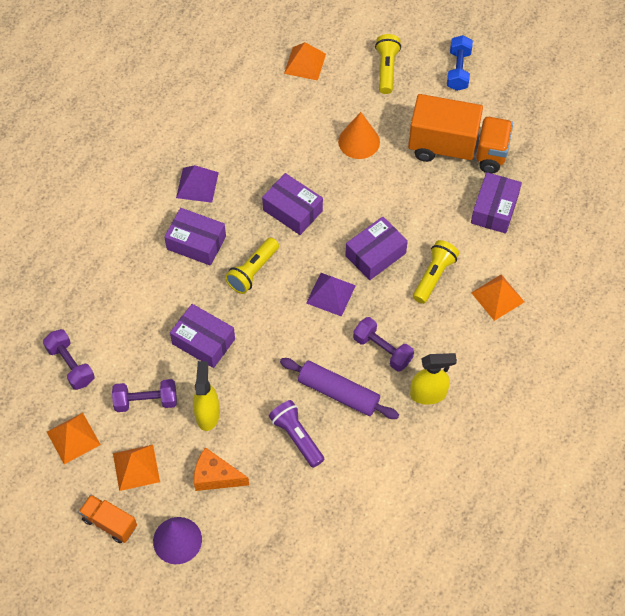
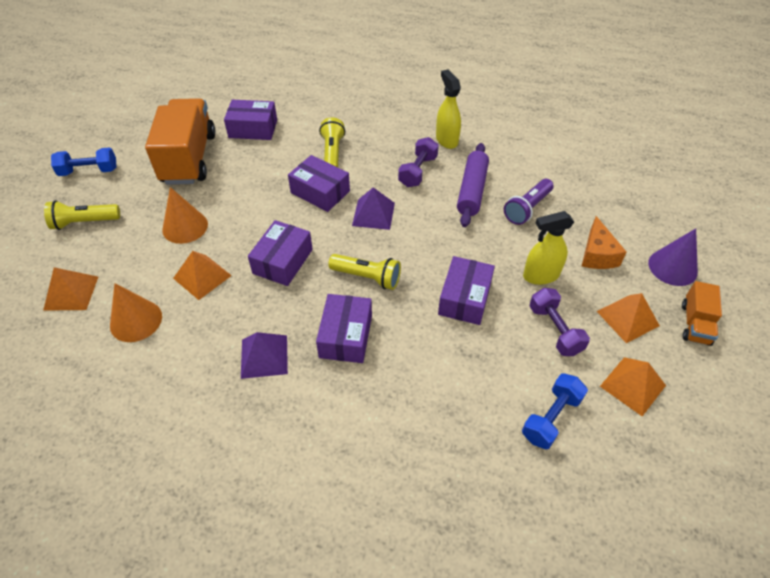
camera: 105 degrees left, 10 degrees down
purple dumbbell [43,329,95,390] -> blue dumbbell [522,373,588,449]
yellow flashlight [413,240,459,304] -> yellow flashlight turned 75 degrees clockwise [319,117,345,167]
orange pyramid [471,274,524,321] -> orange pyramid moved to [173,251,232,300]
none -> orange cone [110,283,162,342]

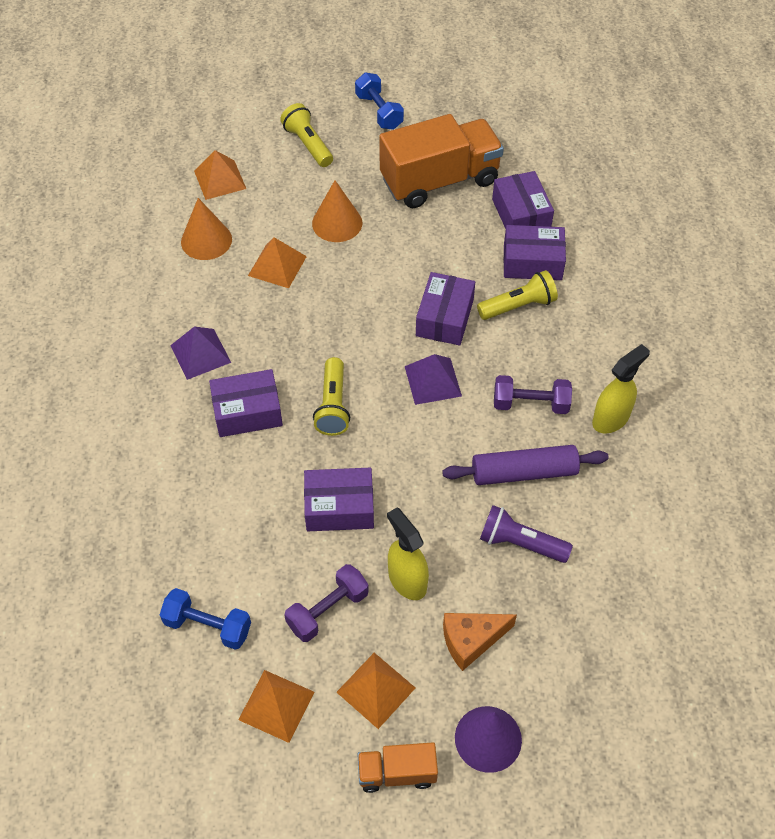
camera: 70 degrees right, 5 degrees up
purple box [248,220,313,286] -> purple box moved to [504,225,566,280]

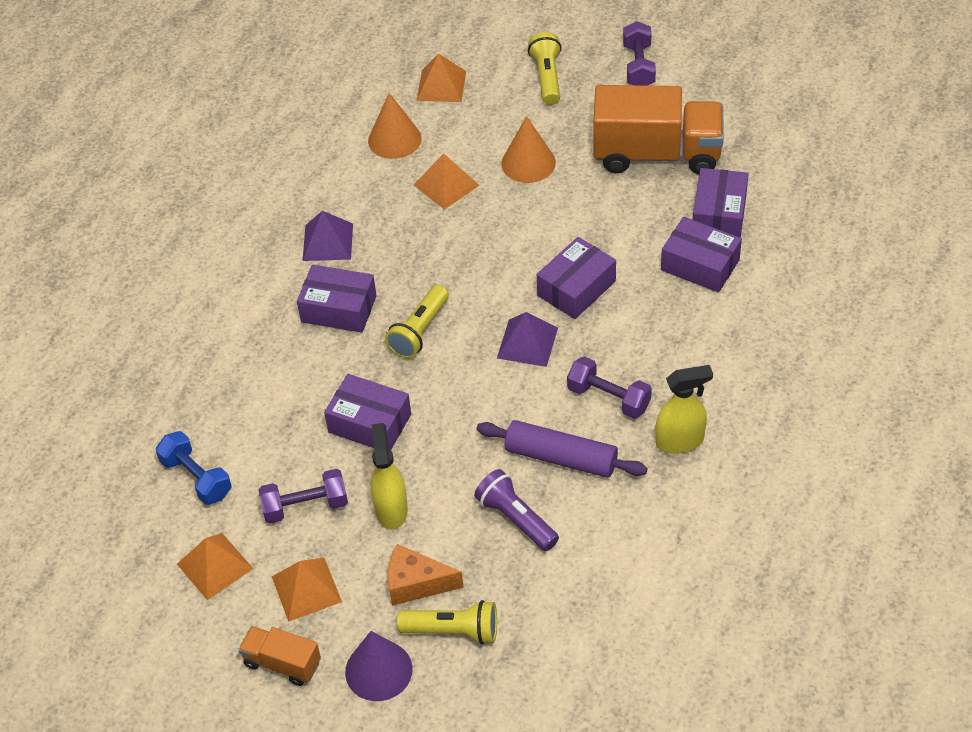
camera: 30 degrees right, 5 degrees down
blue dumbbell [355,73,404,130] -> purple dumbbell [623,21,656,86]
yellow flashlight [477,270,558,320] -> yellow flashlight moved to [397,600,497,644]

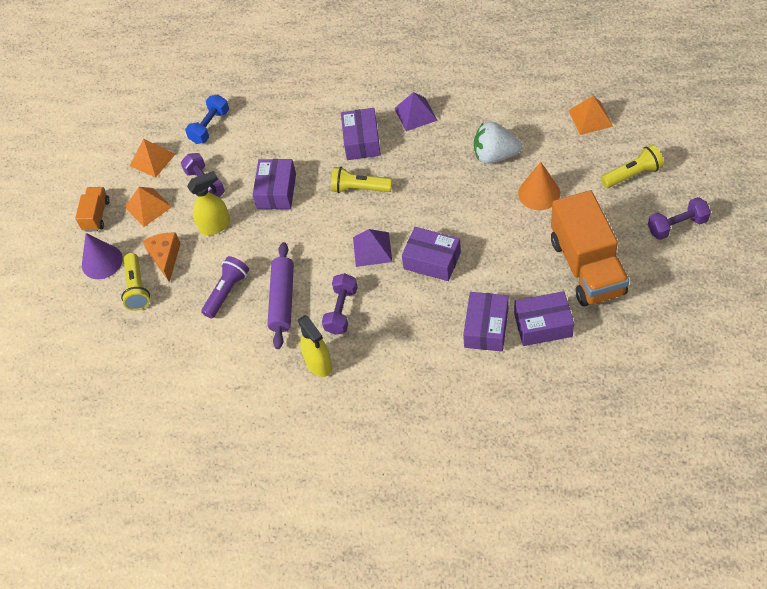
camera: 75 degrees right, 5 degrees up
orange cone [368,93,421,159] -> none
orange pyramid [414,153,480,210] -> white strawberry [474,122,522,164]

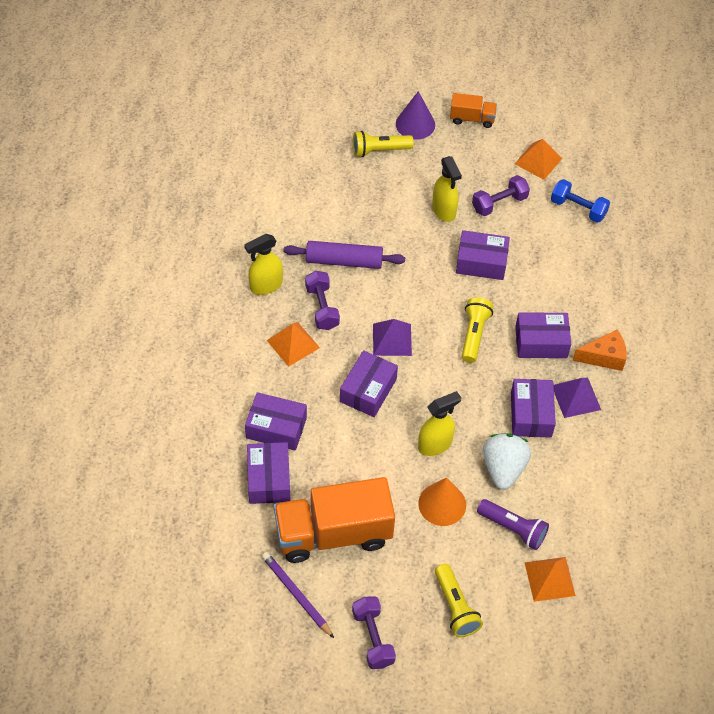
camera: 85 degrees right, 0 degrees up
orange pyramid [125,187,172,227] -> orange pyramid moved to [267,322,320,367]
orange cheese [142,233,181,282] -> orange cheese moved to [573,330,627,371]
purple flashlight [201,256,249,319] -> purple flashlight moved to [477,499,549,550]
purple dumbbell [322,273,358,335] -> purple dumbbell turned 60 degrees clockwise [305,271,340,330]
none -> purple pencil [262,552,334,638]
none -> yellow spray bottle [418,391,461,456]
none -> purple box [511,379,556,438]

